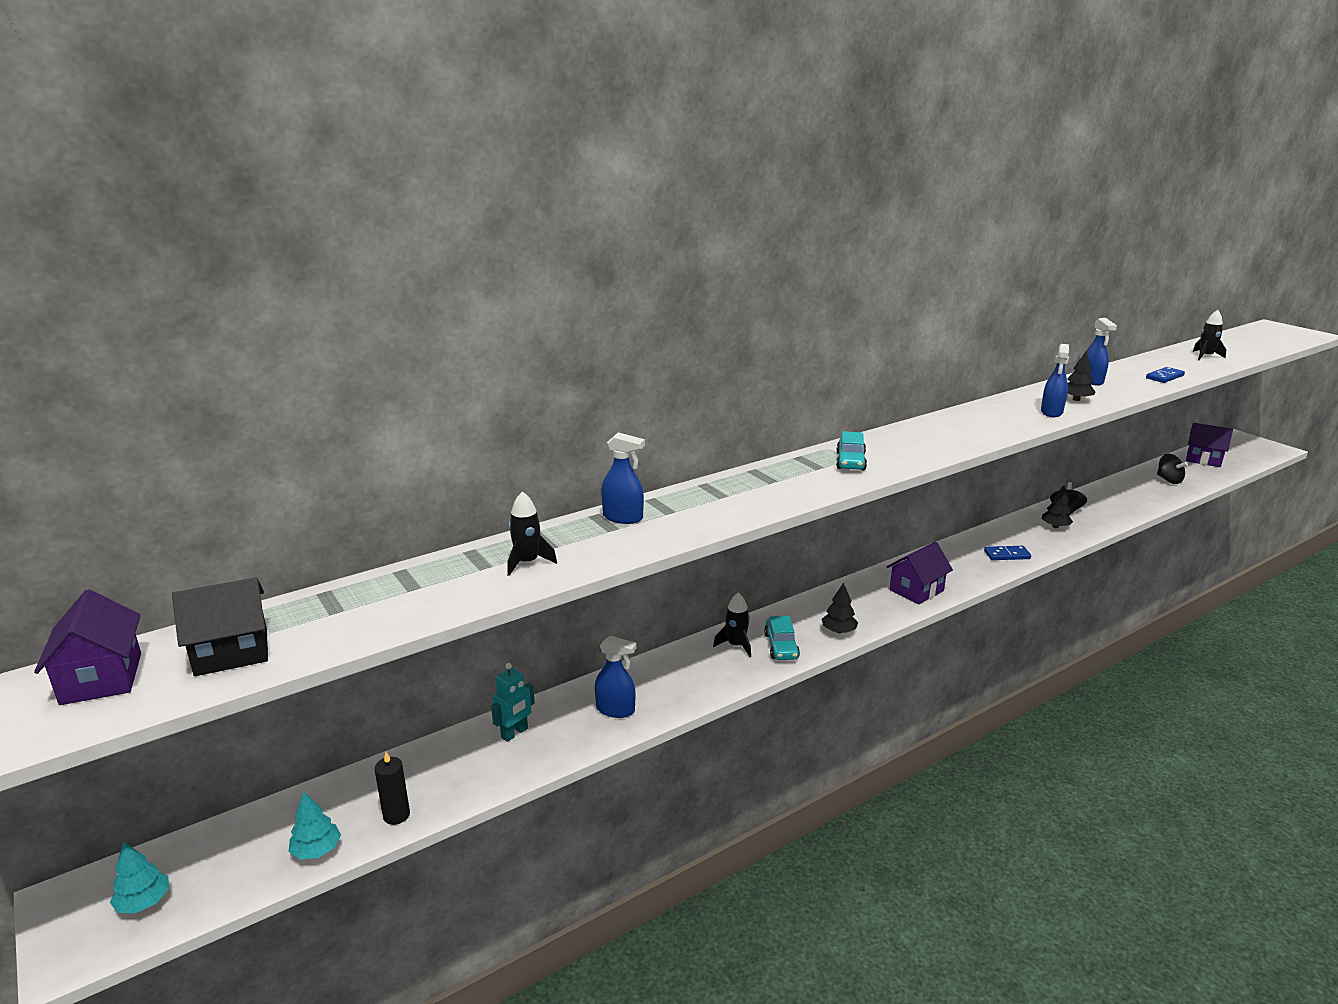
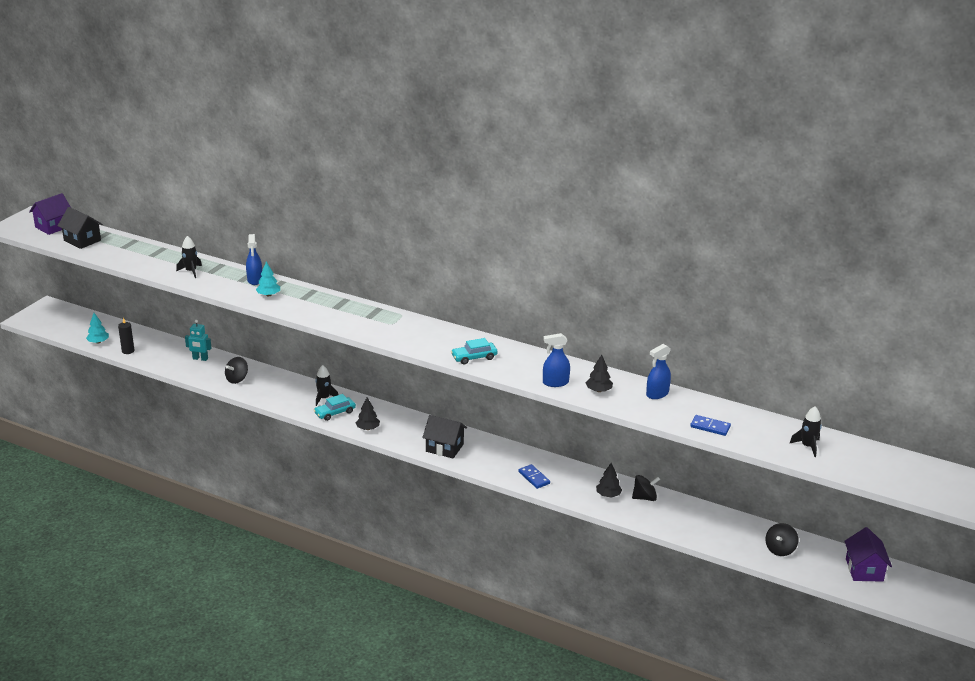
camera: 60 degrees right, 5 degrees up
turquoise tree [110,842,169,913] -> turquoise tree moved to [256,262,280,297]
blue spray bottle [595,636,636,718] -> black spinning top [225,357,248,384]
turquoise car [836,431,867,471] -> turquoise car moved to [451,338,498,365]
purple house [887,542,953,605] -> black house [422,415,467,458]

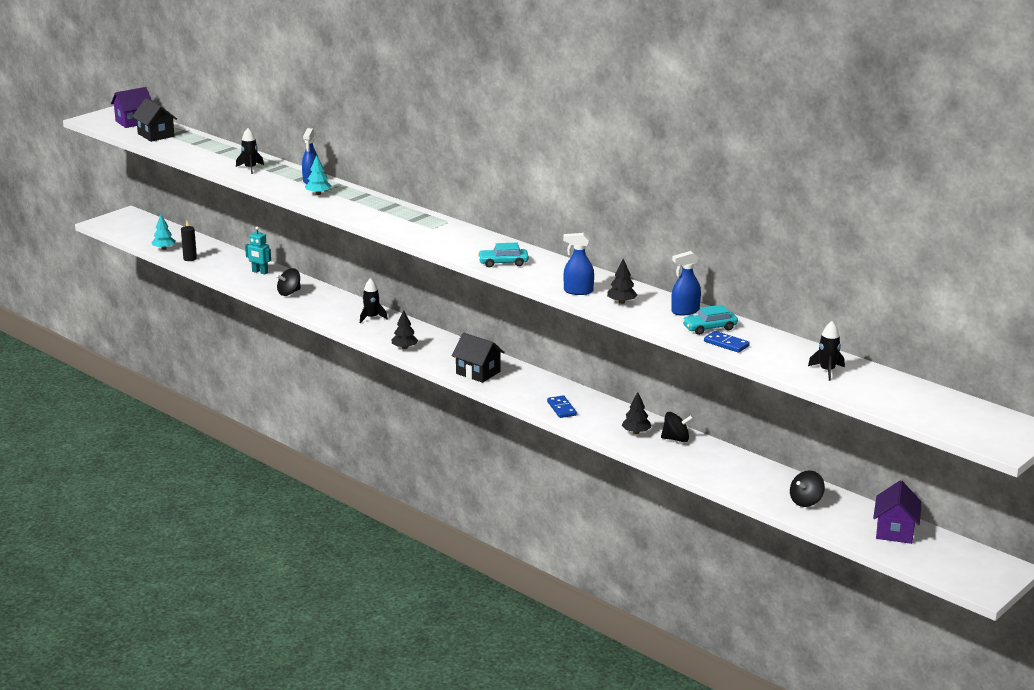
camera: 15 degrees right, 5 degrees down
turquoise car [314,394,356,421] -> turquoise car moved to [682,305,738,335]

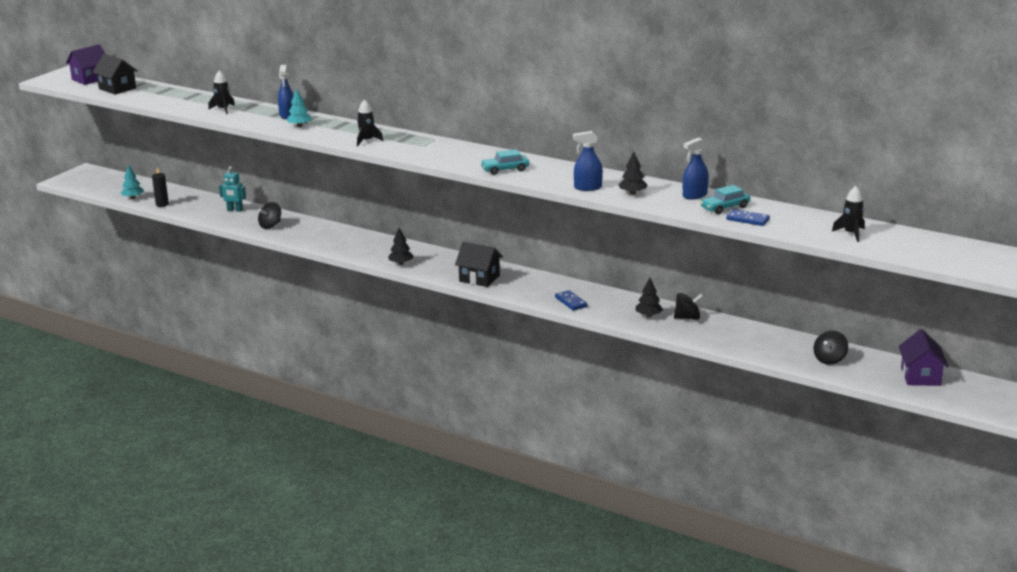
camera: 10 degrees left, 0 degrees up
black rocket [360,278,388,323] -> black rocket moved to [357,99,383,146]

